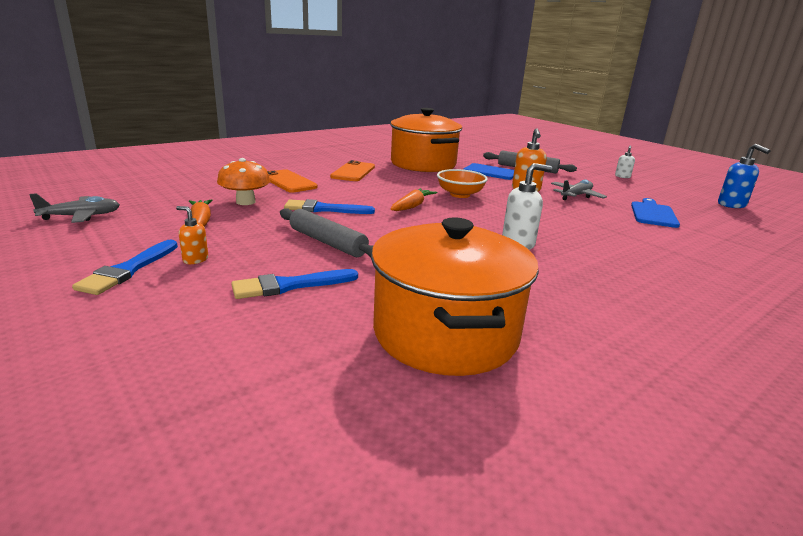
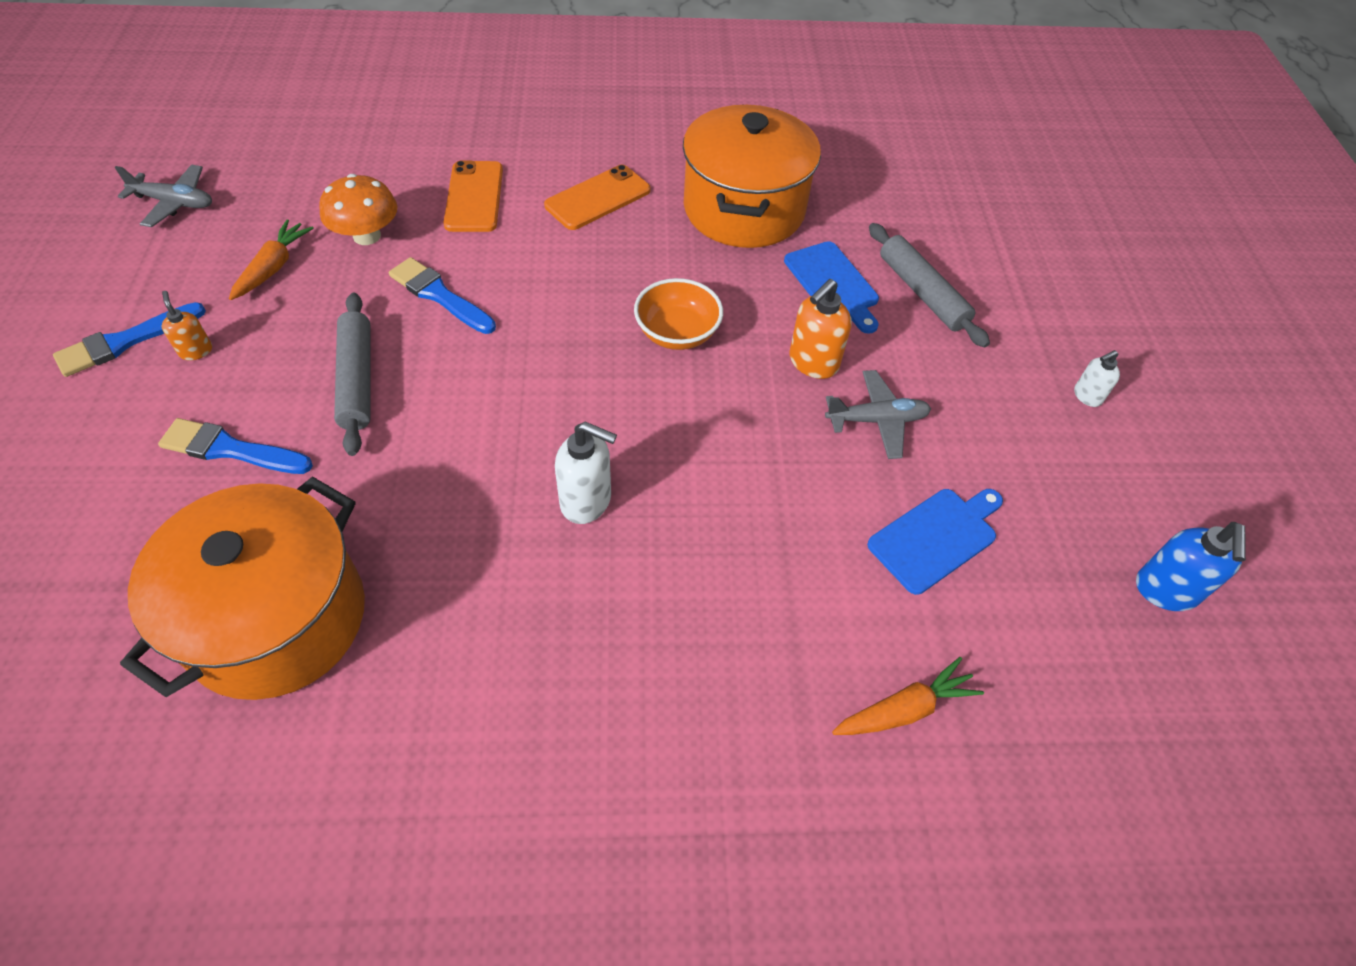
camera: 35 degrees right, 30 degrees up
orange carrot [390,188,437,211] -> orange carrot moved to [832,657,984,735]

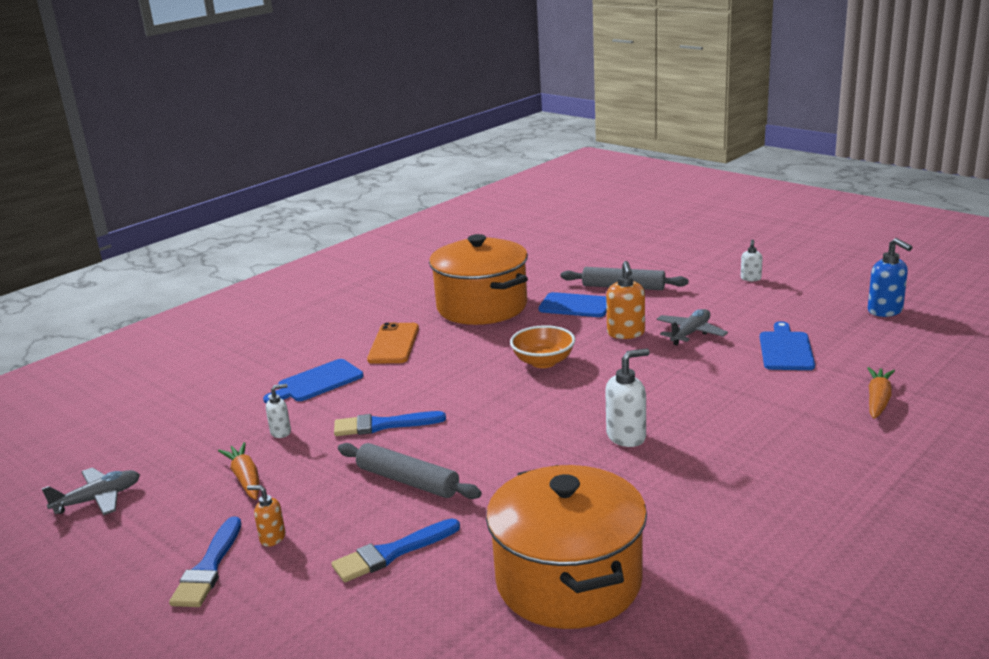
camera: 40 degrees left, 30 degrees down
orange mushroom [319,174,397,245] -> white soap dispenser [266,384,291,438]
orange phone [444,160,503,232] -> blue cutting board [263,359,363,403]

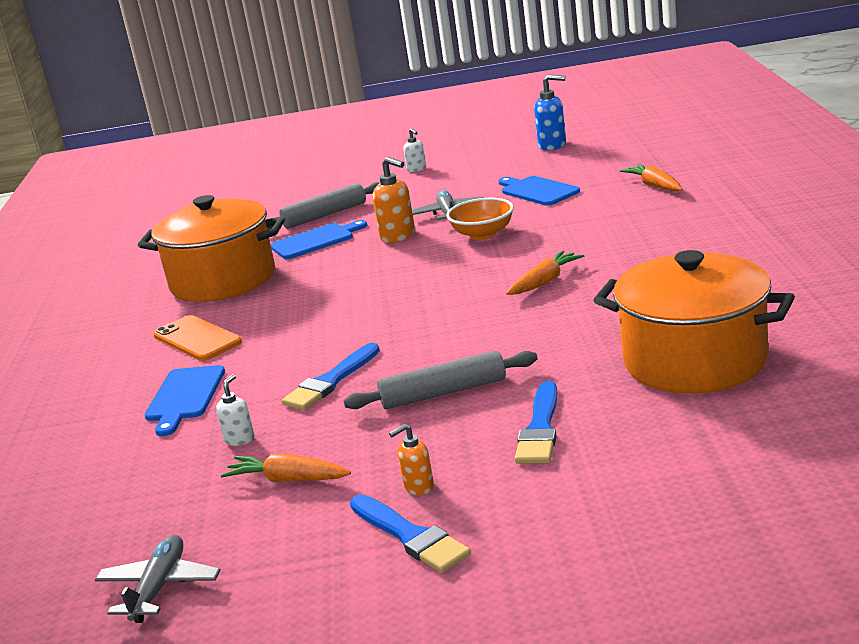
camera: 45 degrees left, 0 degrees up
orange bowl [510,325,575,368] -> orange bowl moved to [446,198,514,240]
white soap dispenser [605,349,650,447] -> orange carrot [506,250,584,295]

